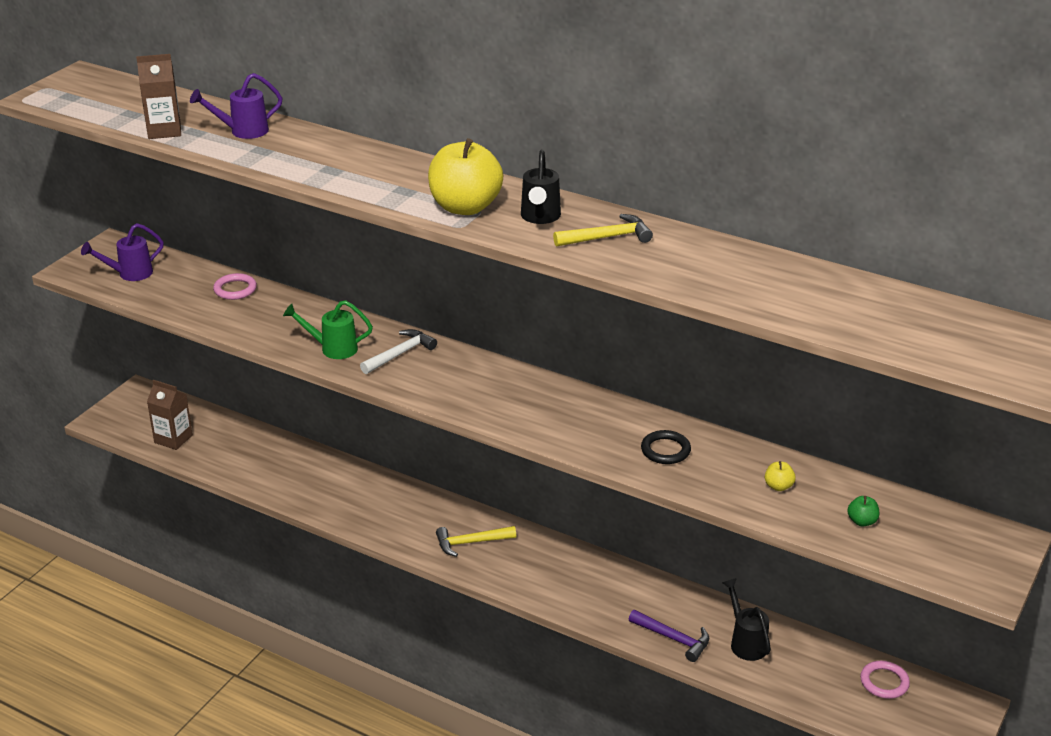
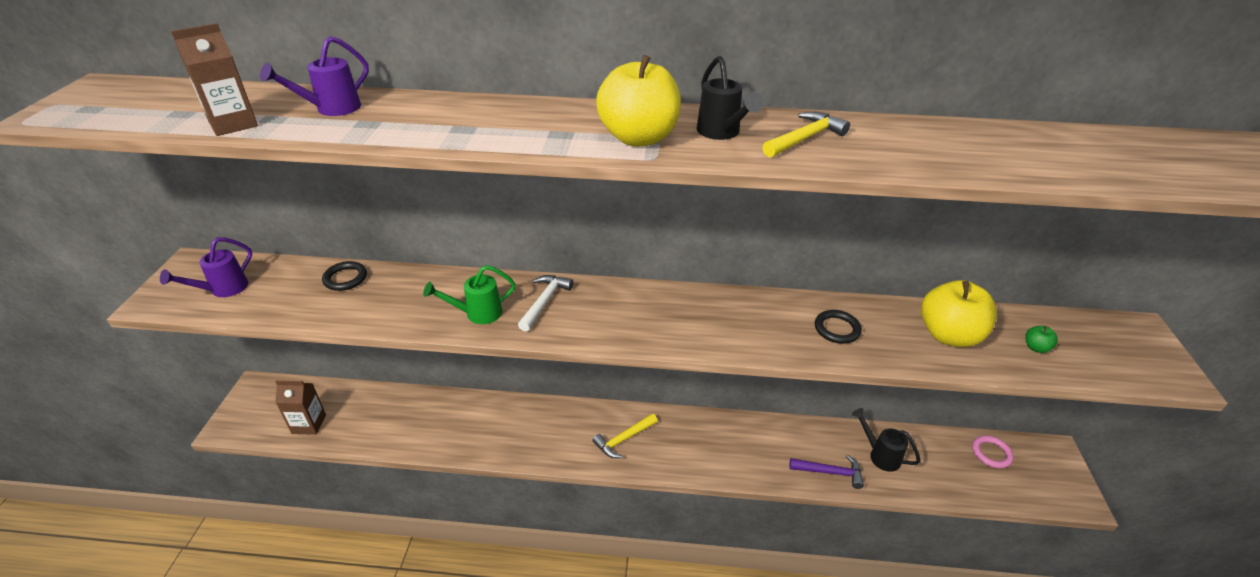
camera: 25 degrees left, 5 degrees up
pink ring [213,273,257,300] -> black ring [322,261,367,291]
yellow apple [765,461,796,491] -> yellow apple [921,280,997,347], size x2.45

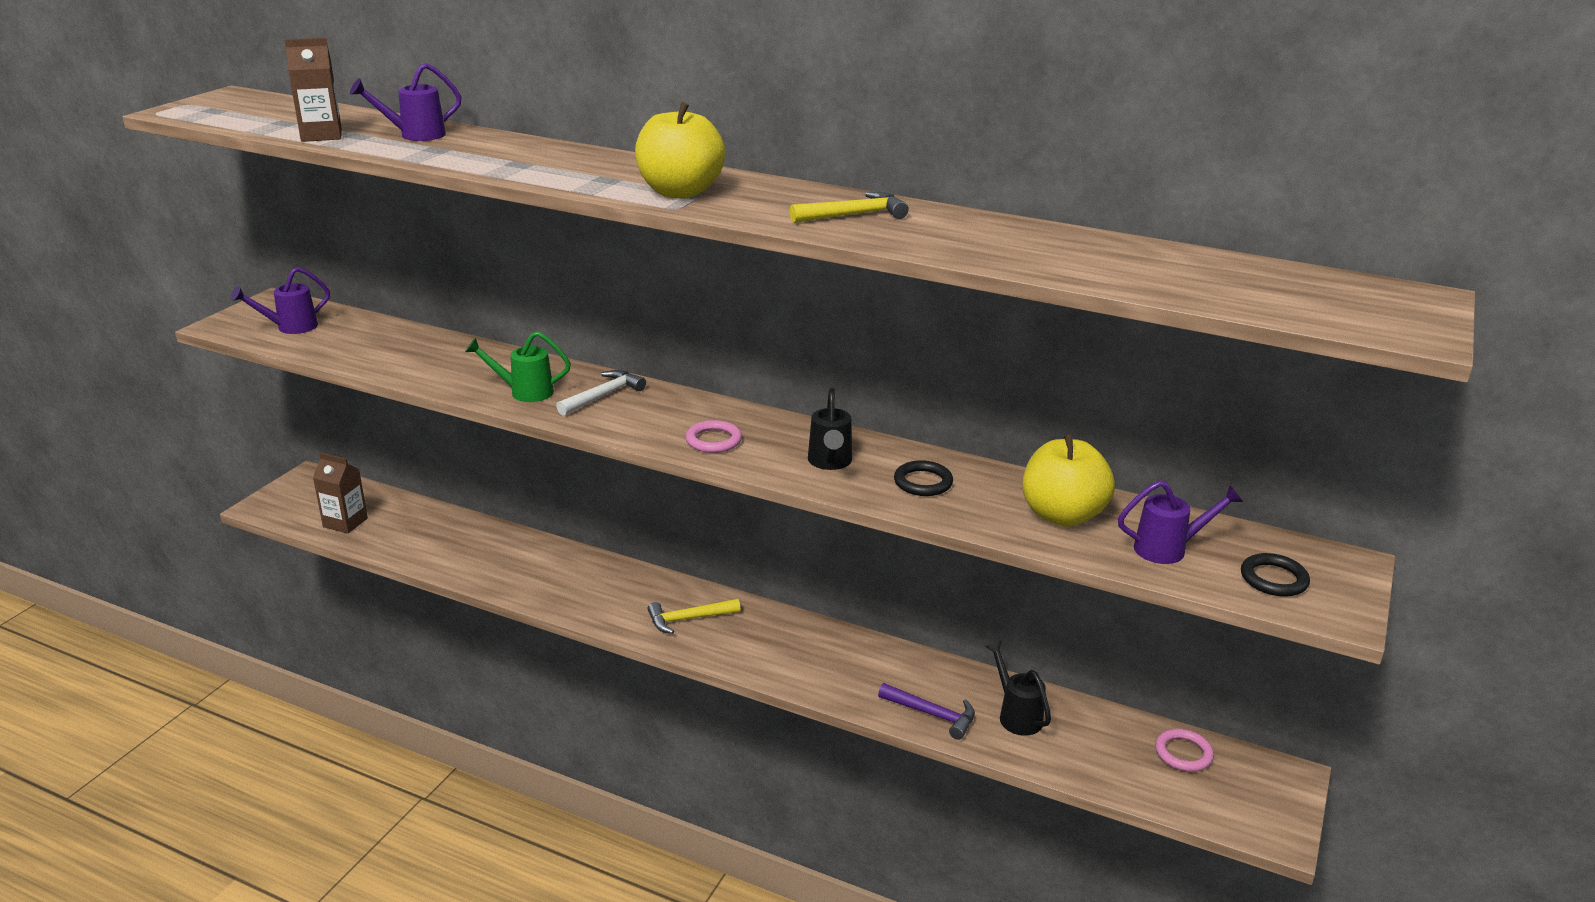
camera: 20 degrees right, 10 degrees down
black ring [322,261,367,291] -> black ring moved to [1241,553,1310,597]
black watering can [697,56,763,140] -> black watering can moved to [808,388,852,470]
green apple [1025,326,1058,353] -> purple watering can [1118,480,1243,564]
none -> pink ring [686,420,742,453]

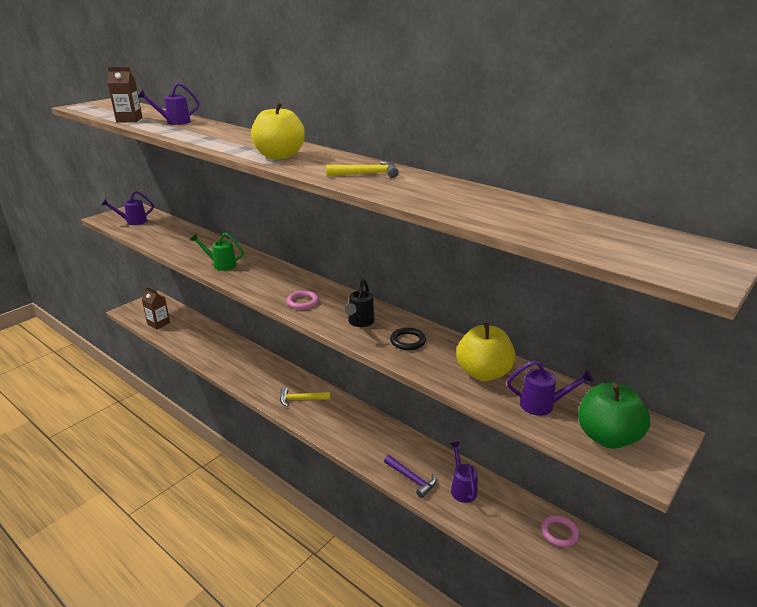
camera: 15 degrees right, 0 degrees up
white hammer [556,370,646,416] -> none
black watering can [985,640,1051,736] -> purple watering can [450,442,478,503]
black ring [1241,553,1310,597] -> green apple [578,382,650,449]

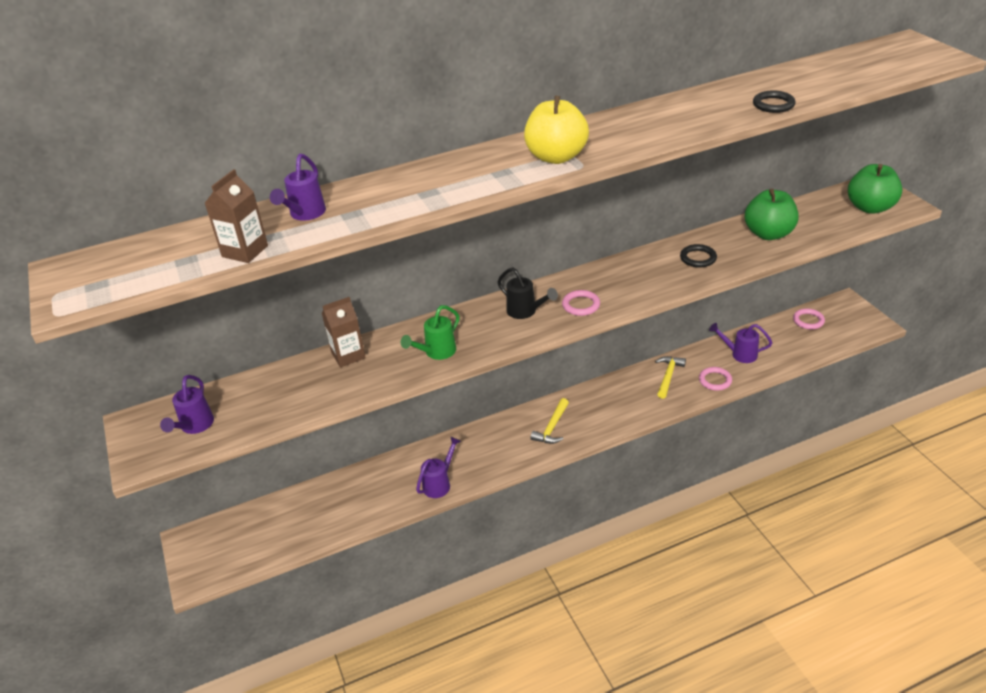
camera: 60 degrees left, 10 degrees up
brown carton [142,287,170,330] -> brown carton moved to [322,297,366,367]
yellow hammer [326,161,399,178] -> yellow hammer moved to [655,356,686,399]
black watering can [345,279,375,327] -> black watering can moved to [498,267,558,319]
purple hammer [384,455,436,498] -> pink ring [699,367,732,391]
yellow apple [456,323,515,381] -> green apple [744,188,799,240]
purple watering can [507,360,594,416] -> purple watering can moved to [416,436,461,498]
none -> black ring [753,90,796,113]

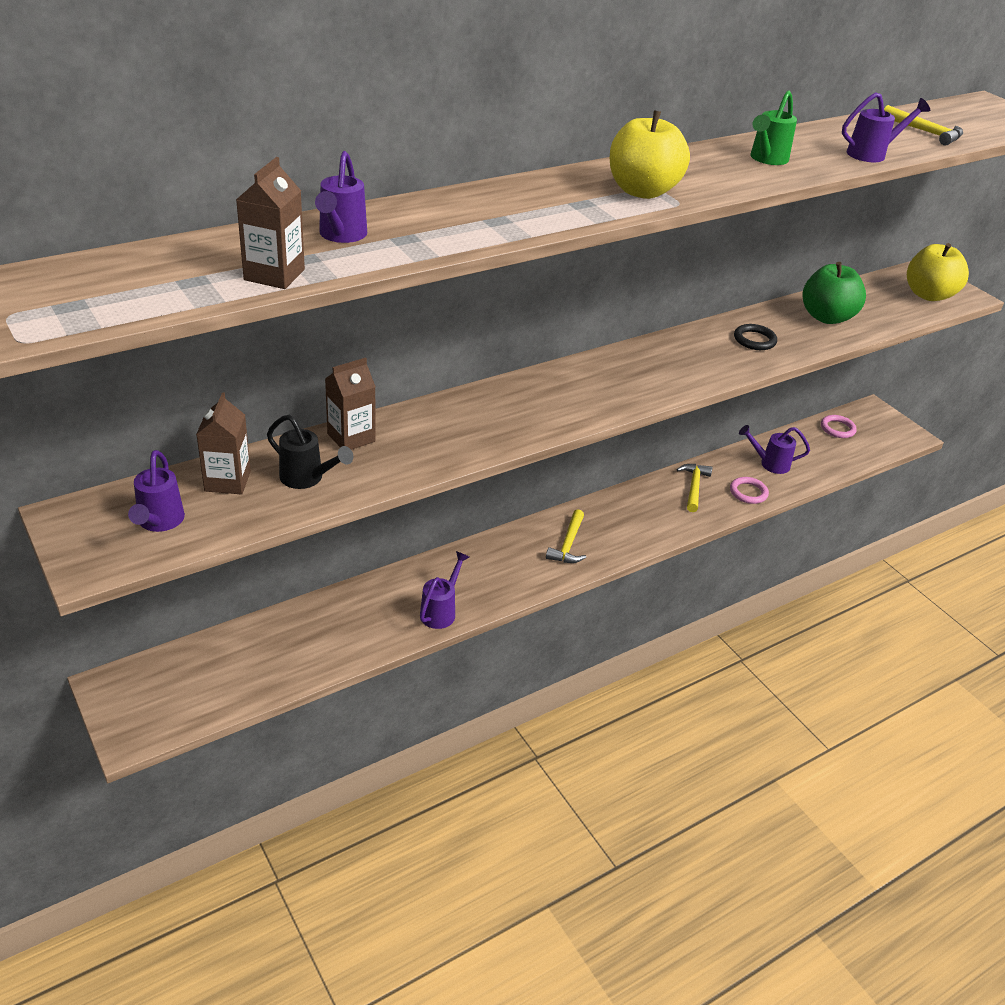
camera: 15 degrees left, 0 degrees up
green watering can [401,305,460,360] -> green watering can moved to [750,90,797,165]
black watering can [498,267,558,319] -> black watering can moved to [267,415,353,489]
pink ring [562,290,600,316] -> none
black ring [753,90,796,113] -> purple watering can [842,92,930,162]
green apple [848,164,902,214] -> yellow apple [907,243,969,301]
none -> brown carton [196,392,251,495]
none -> yellow hammer [884,105,963,146]

